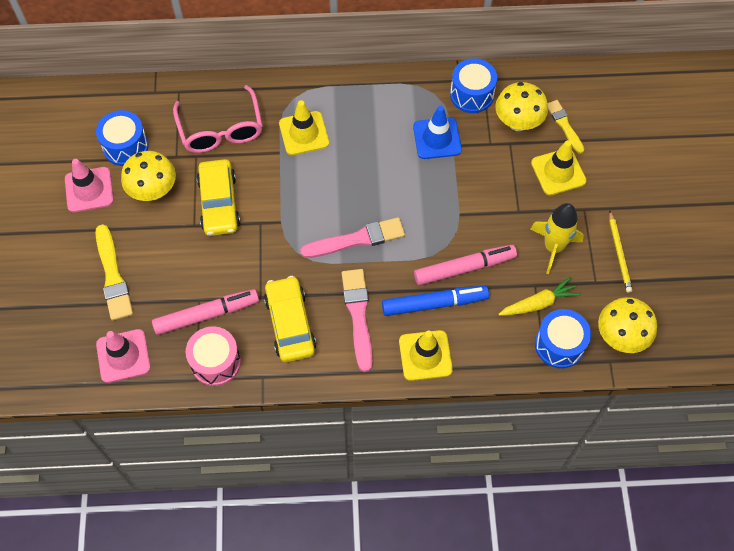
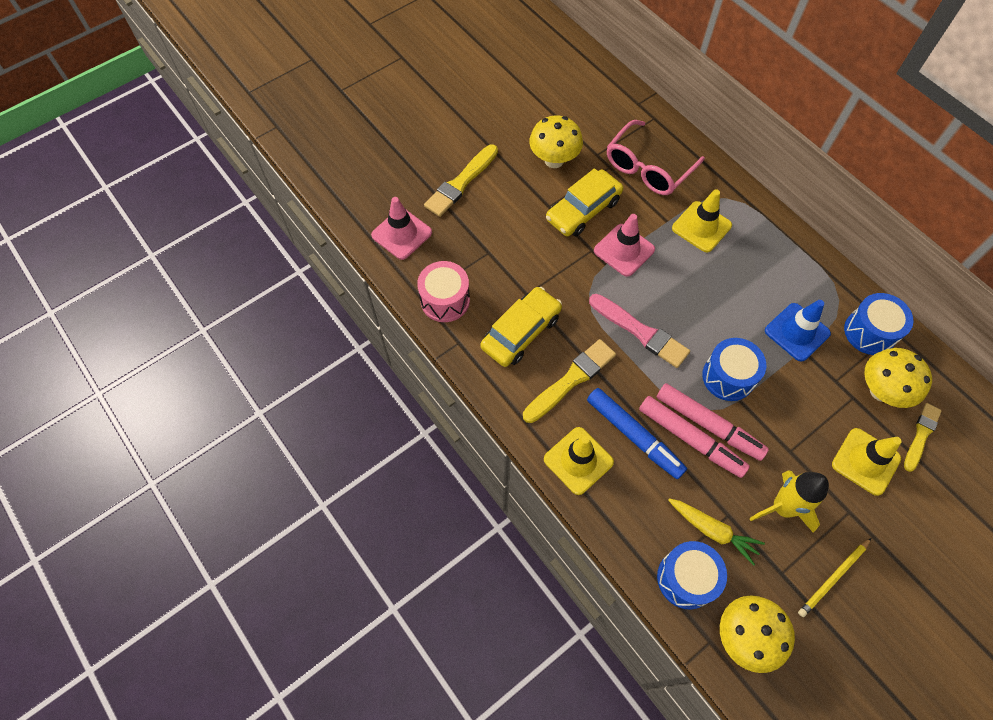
camera: 55 degrees right, 0 degrees up
pink traffic cone [65,159,114,212] -> pink traffic cone moved to [594,214,655,277]
blue drum [96,110,149,166] -> blue drum moved to [702,338,766,401]
pink marker [152,289,259,335] -> pink marker moved to [657,383,769,461]
pink brush [342,269,372,372] -> yellow brush [523,339,616,423]

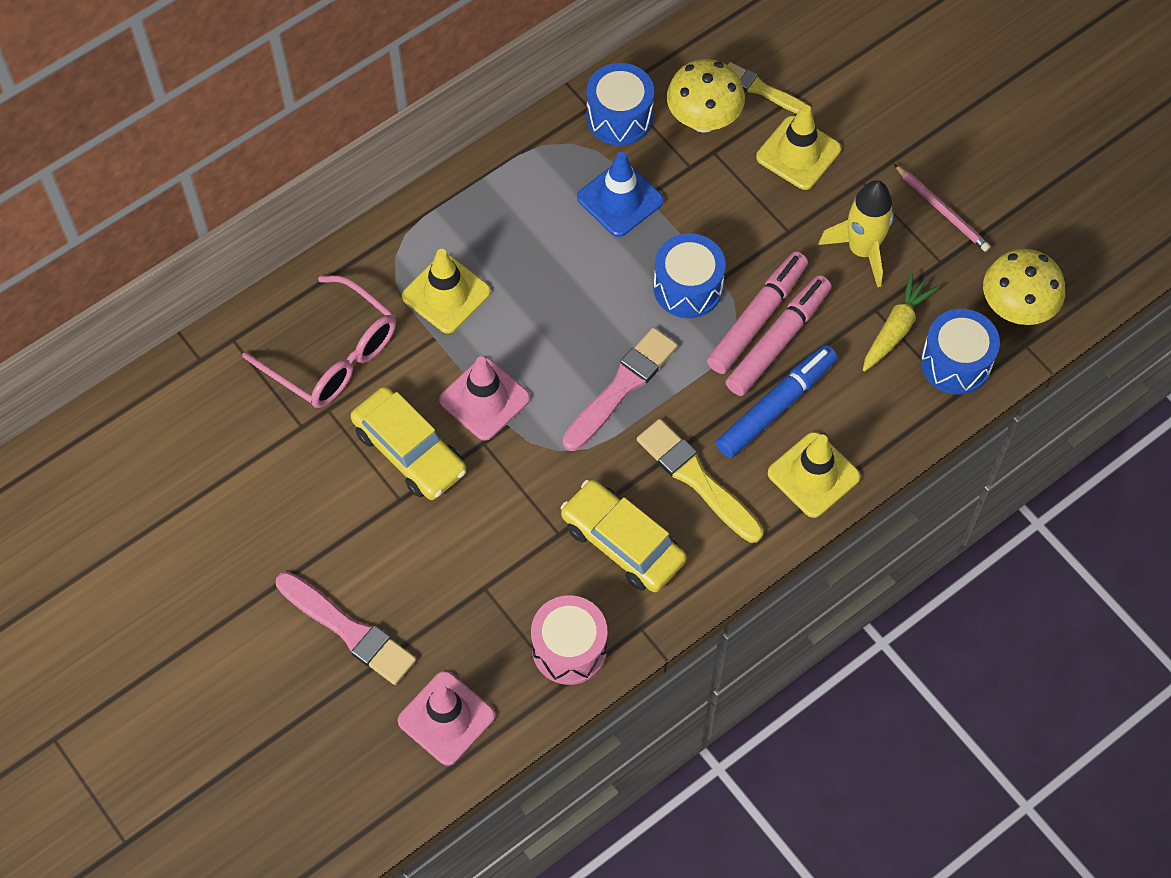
camera: 90 degrees left, 0 degrees up
yellow brush [424,145,498,217] -> pink brush [276,572,416,685]
yellow mushroom [529,115,583,168] -> none
yellow pencil [798,538,871,617] -> pink pencil [894,164,991,252]

